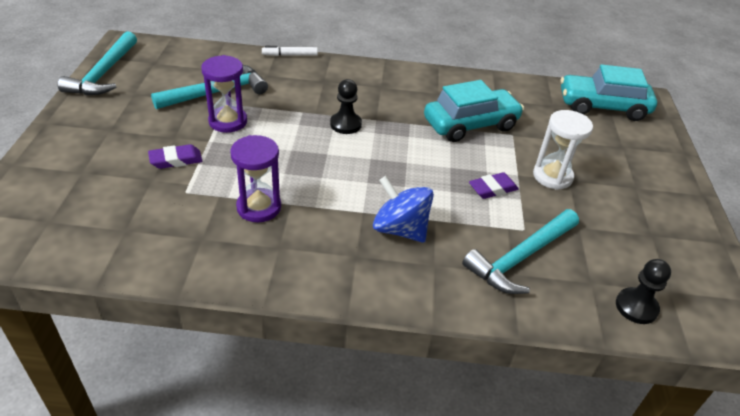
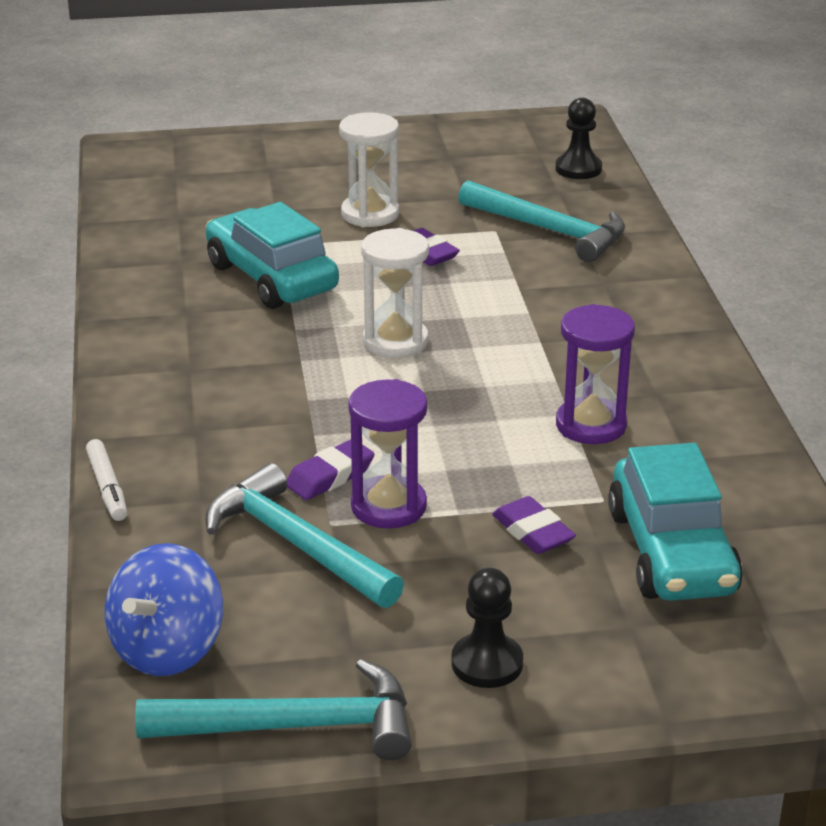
camera: 100 degrees left, 10 degrees down
black pawn [330,79,362,134] -> black pawn moved to [451,568,523,688]
blue spinning top [373,176,434,243] -> blue spinning top moved to [105,543,223,676]
turquoise car [560,64,657,121] -> turquoise car moved to [608,443,743,601]
none -> purple eraser [287,439,374,500]
none -> white hourglass [361,228,429,358]

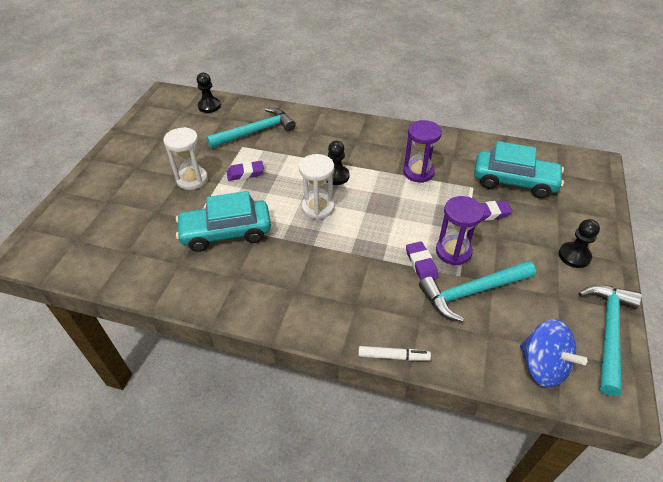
camera: 65 degrees left, 15 degrees up
none -> black pawn [327,141,350,185]

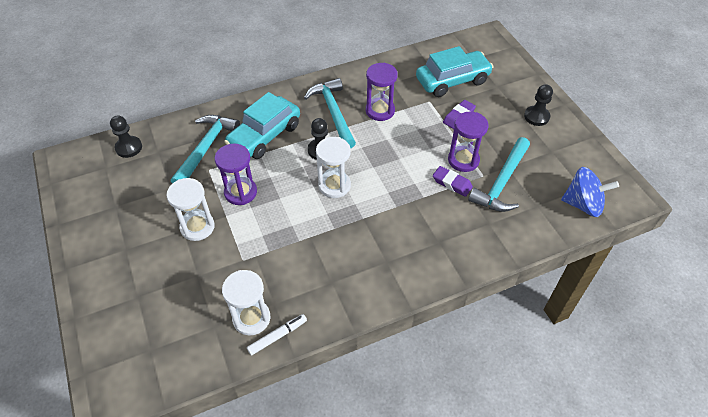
camera: 40 degrees left, 5 degrees up
turquoise car [176,191,271,252] -> turquoise car moved to [224,92,300,159]
purple eraser [227,161,264,181] -> purple hourglass [215,144,257,205]
white marker [358,346,431,361] -> white marker moved to [247,314,307,355]
turquoise hammer [579,285,642,396] -> turquoise hammer moved to [304,78,356,148]
none -> white hourglass [222,270,270,336]

